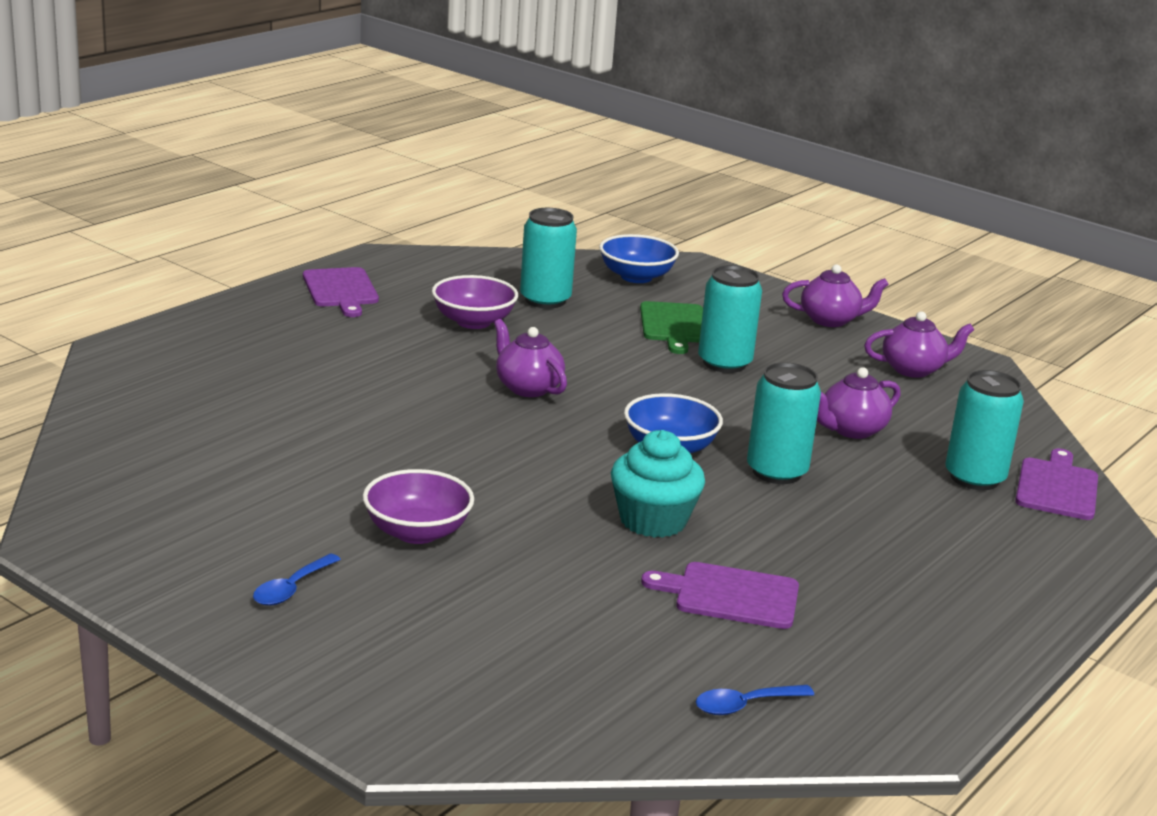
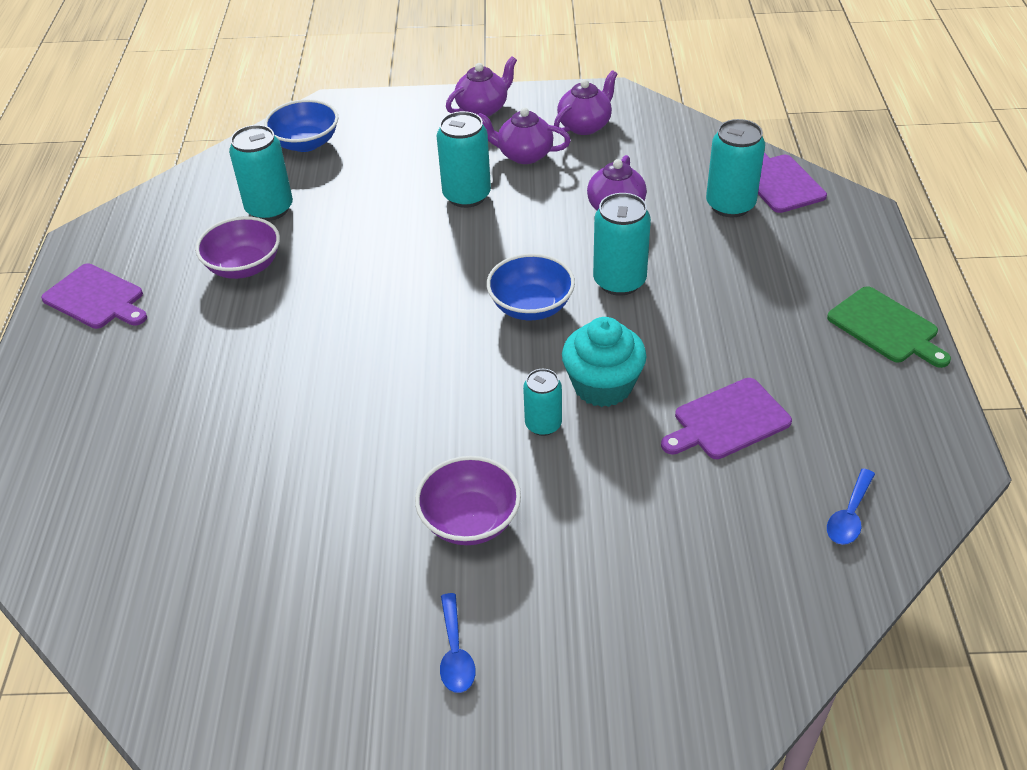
camera: 35 degrees left, 20 degrees up
purple teapot [494,319,567,397] -> purple teapot moved to [478,108,571,164]
green cutting board [640,301,703,354] -> green cutting board moved to [827,286,951,368]
none -> turquoise can [523,369,562,436]

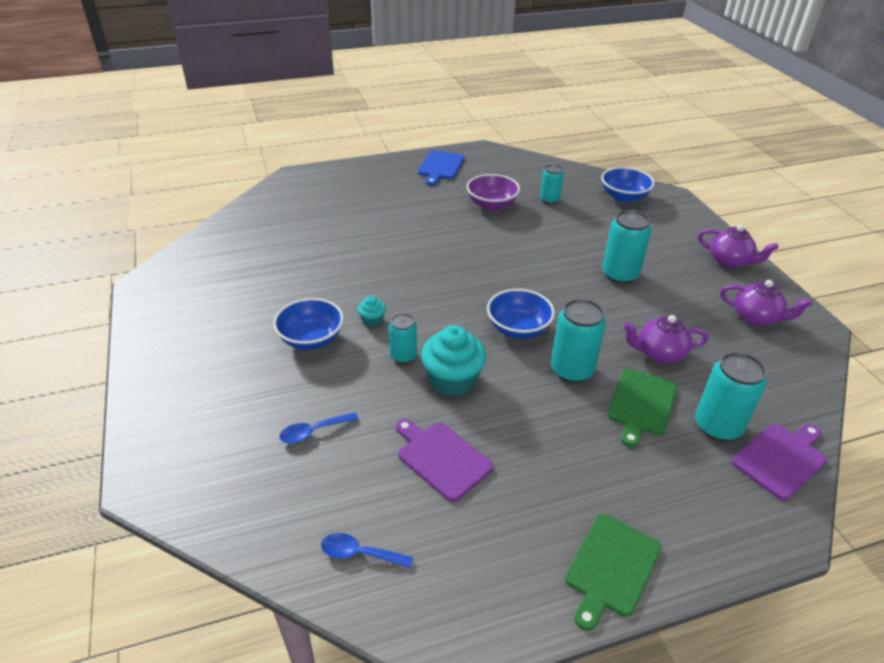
camera: 70 degrees right, 5 degrees down
purple cutting board [41,264,147,329] -> blue cutting board [418,150,465,186]
turquoise can [229,125,293,221] -> turquoise can [540,164,564,204], size x0.62
purple bowl [415,456,521,545] -> blue bowl [273,298,344,350]
blue spoon [440,593,475,693] -> blue spoon moved to [280,412,358,443]
purple teapot [478,108,571,164] -> none
none -> turquoise cupcake [358,296,386,327]
none -> green cutting board [607,368,677,448]

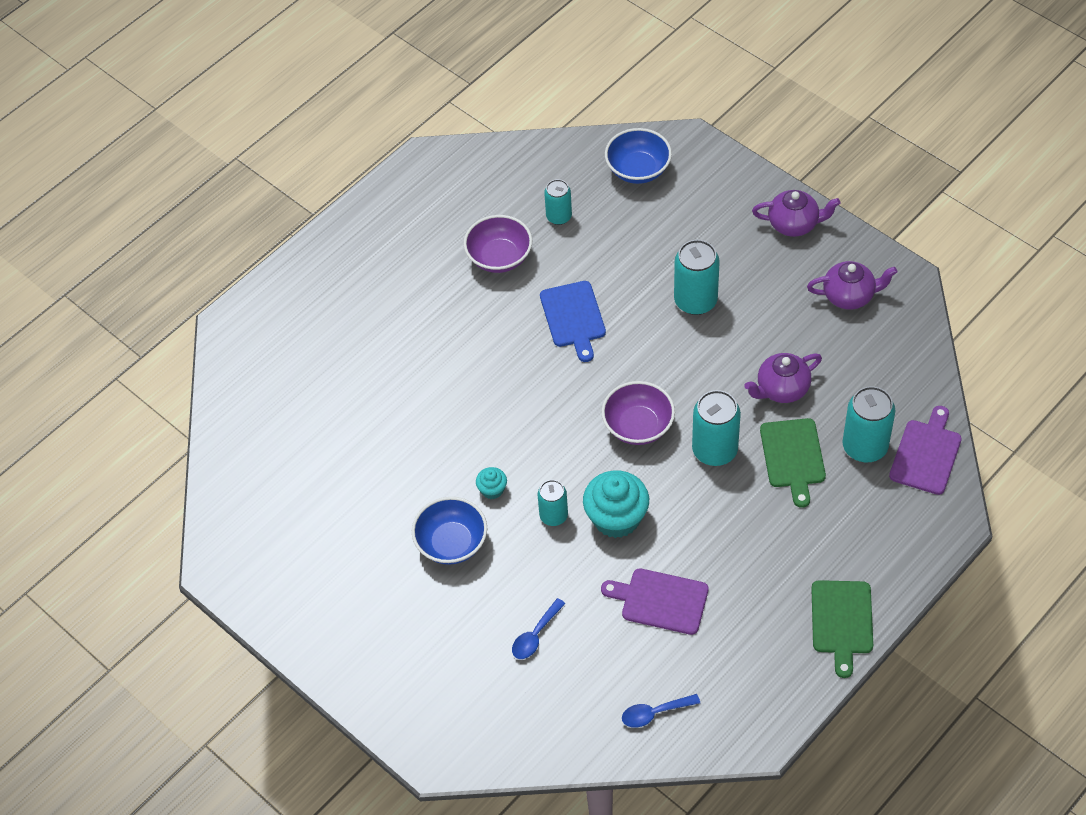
camera: 25 degrees left, 15 degrees up
blue cutting board [418,150,465,186] -> blue cutting board moved to [540,281,606,362]
blue bowl [487,289,555,339] -> purple bowl [602,381,675,445]

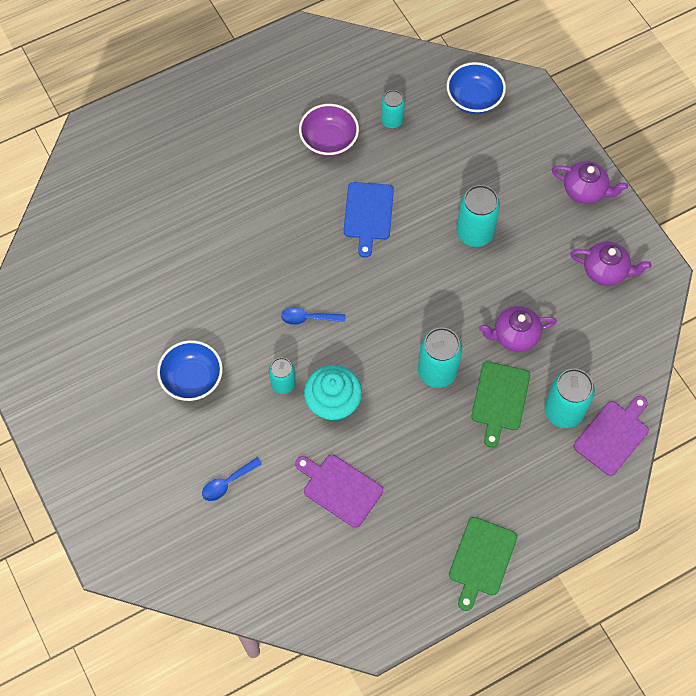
camera: 15 degrees right, 10 degrees up
turquoise cupcake [476,467,507,499] -> none
purple bowl [602,381,675,445] -> none
blue spoon [622,694,700,728] -> blue spoon moved to [281,307,345,325]

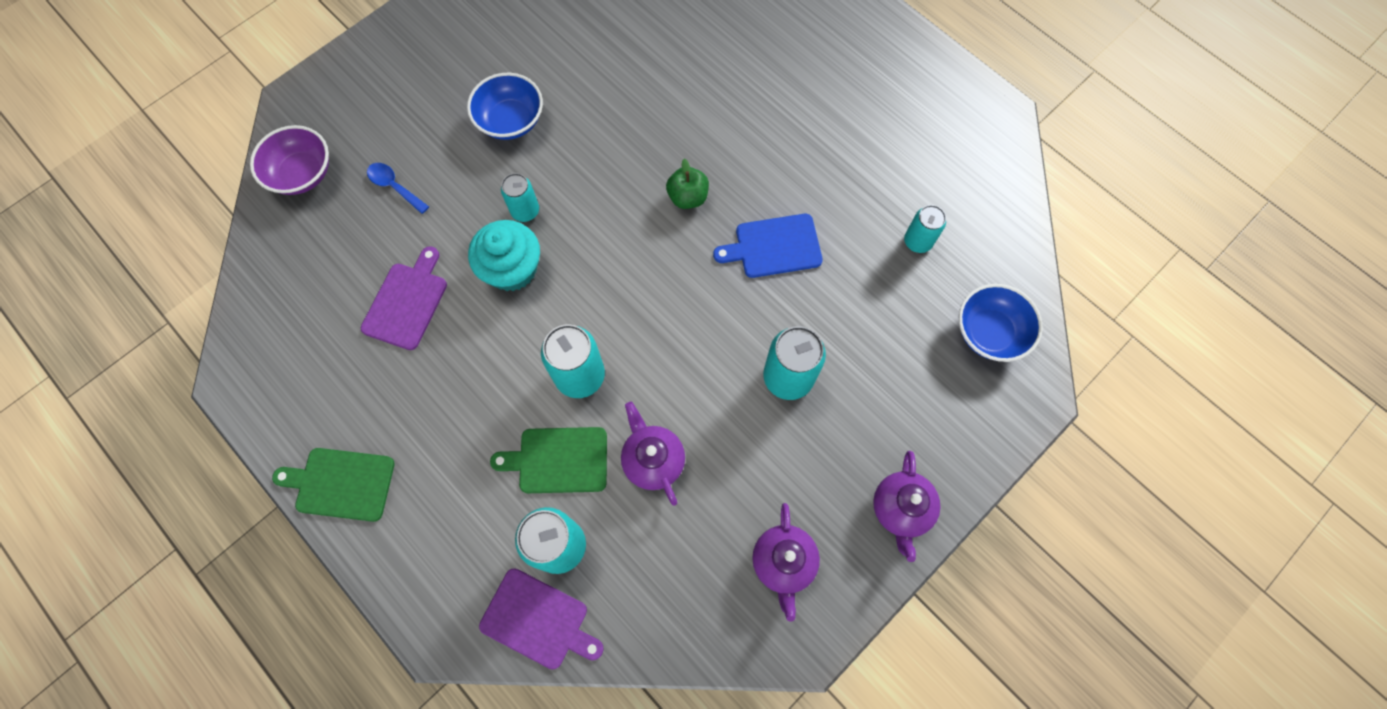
camera: 75 degrees right, 5 degrees up
blue spoon [281,307,345,325] -> none
purple bowl [299,104,359,157] -> purple bowl moved to [250,125,329,195]
none -> green apple [666,158,709,209]

